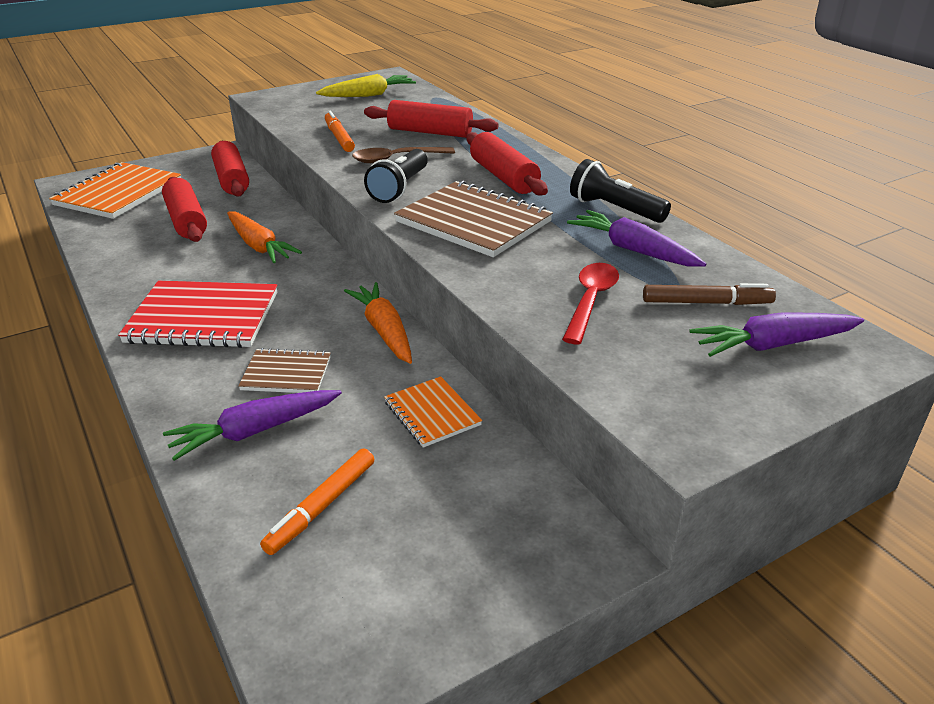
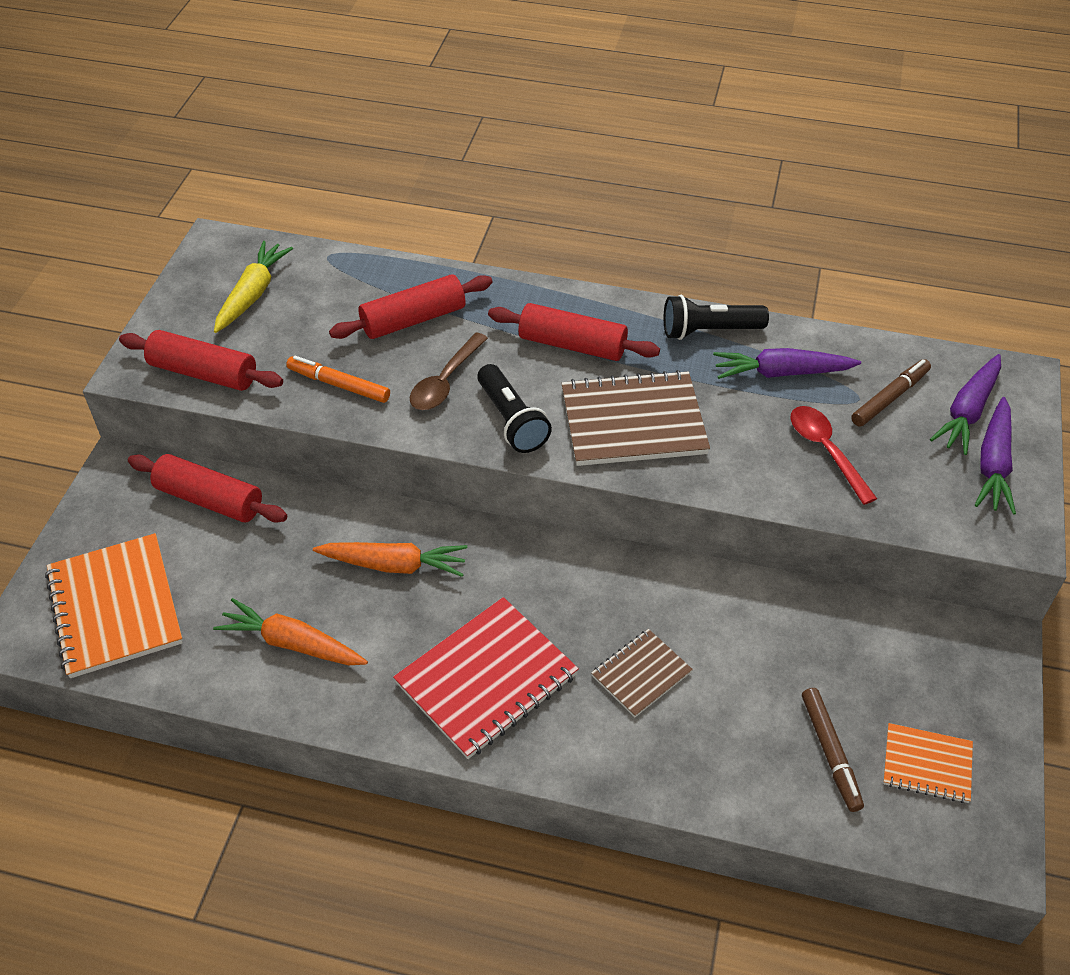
camera: 45 degrees left, 15 degrees up
red rolling pin [162,177,207,242] -> red rolling pin moved to [119,330,283,391]
purple carrot [163,390,342,461] -> purple carrot moved to [975,397,1016,515]
orange marker [260,448,374,555] -> brown marker [802,688,864,812]
orange carrot [344,282,412,364] -> orange carrot moved to [213,598,368,665]
orange notebook [384,376,482,448] -> orange notebook moved to [883,723,973,803]

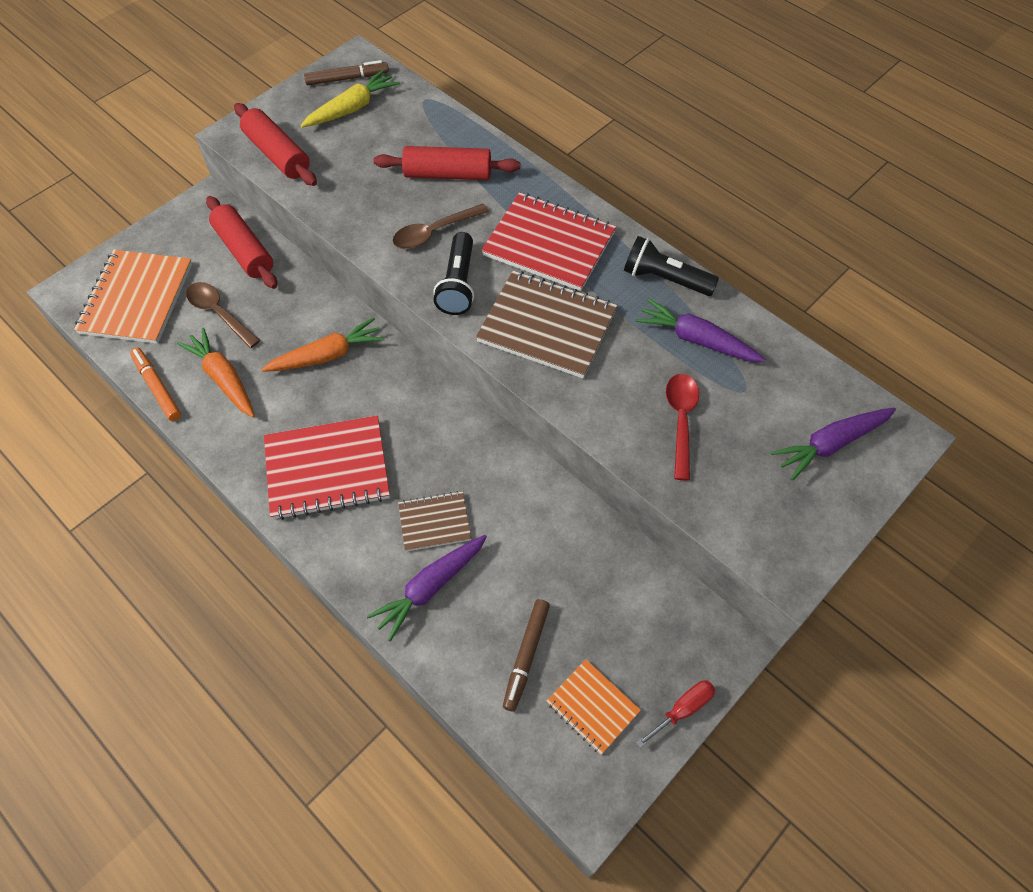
camera: 30 degrees right, 10 degrees up
orange marker [286,356,390,403] -> orange marker moved to [130,347,181,421]
orange carrot [313,542,467,577] -> orange carrot turned 60 degrees counterclockwise [261,318,385,372]
red rolling pin [488,303,660,361] -> red notebook [482,192,616,291]
brown marker [851,359,931,427] -> brown marker moved to [304,60,389,85]
purple carrot [975,397,1016,515] -> purple carrot moved to [367,535,487,642]
none -> brown spoon [186,282,260,348]
none -> red screwdriver [636,681,715,748]

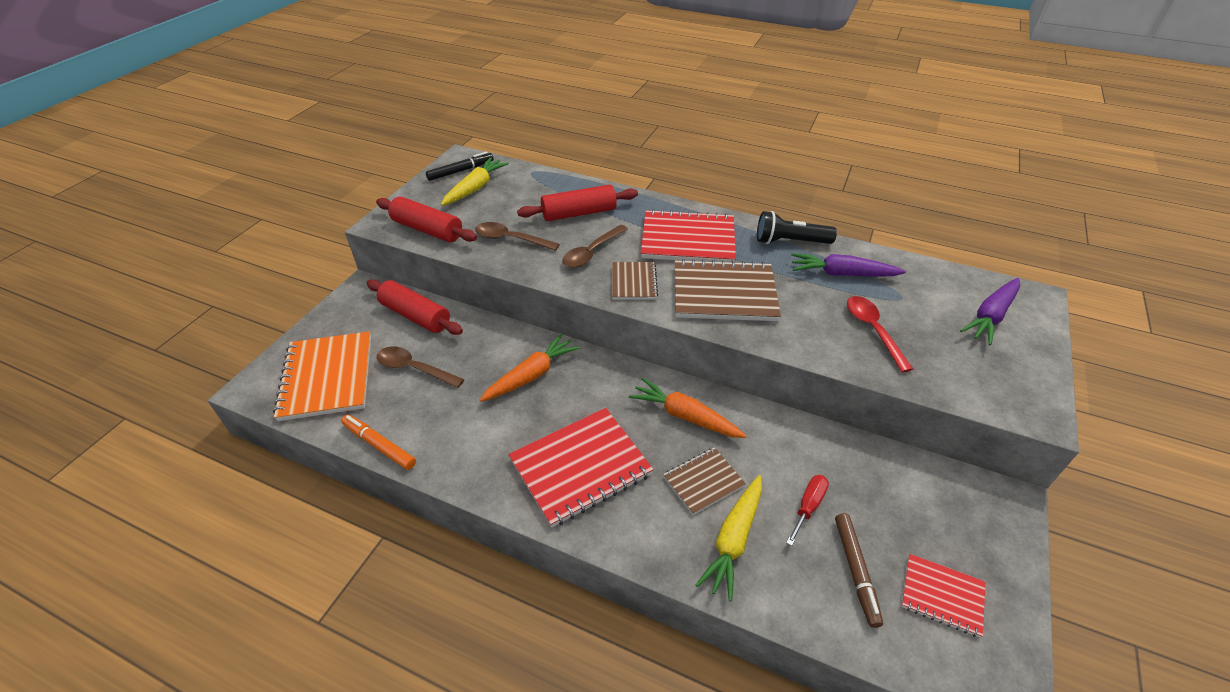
camera: 20 degrees left, 15 degrees down
orange carrot [177,328,255,417] -> orange carrot moved to [629,378,746,438]
brown marker [304,60,389,85] -> black marker [426,151,494,181]
purple carrot [367,535,487,642] -> yellow carrot [696,475,762,601]
black flashlight [433,232,474,315] -> brown notebook [612,262,658,300]
orange notebook [547,659,641,754] -> red notebook [901,554,985,638]
red screwdriver [636,681,715,748] -> red screwdriver moved to [786,475,829,546]
none -> brown spoon [475,222,560,251]

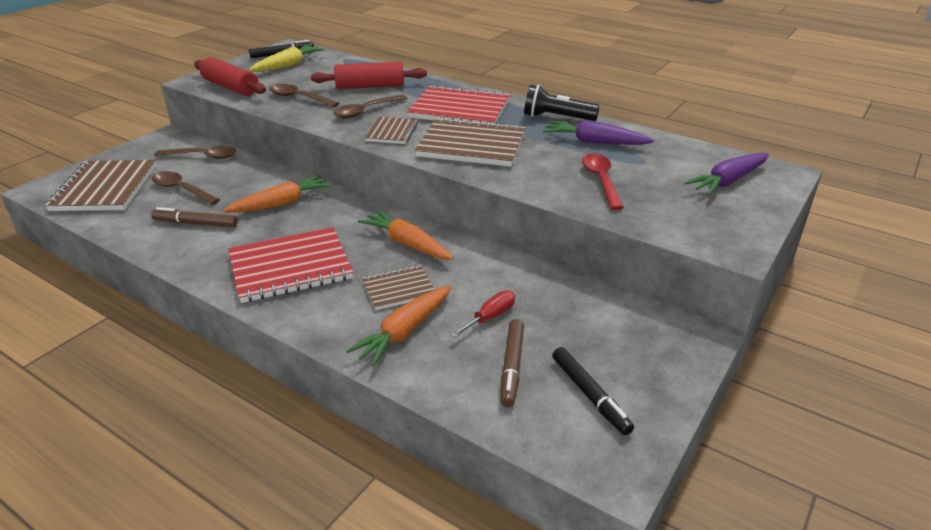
camera: 10 degrees right, 10 degrees down
orange notebook [273,331,371,421] -> brown notebook [45,160,156,211]
orange marker [341,415,416,470] -> none
red rolling pin [367,279,463,335] -> brown spoon [155,146,237,159]
yellow carrot [696,475,762,601] -> orange carrot [346,285,451,367]
red notebook [901,554,985,638] -> black marker [552,347,634,435]
none -> brown marker [151,207,238,227]

